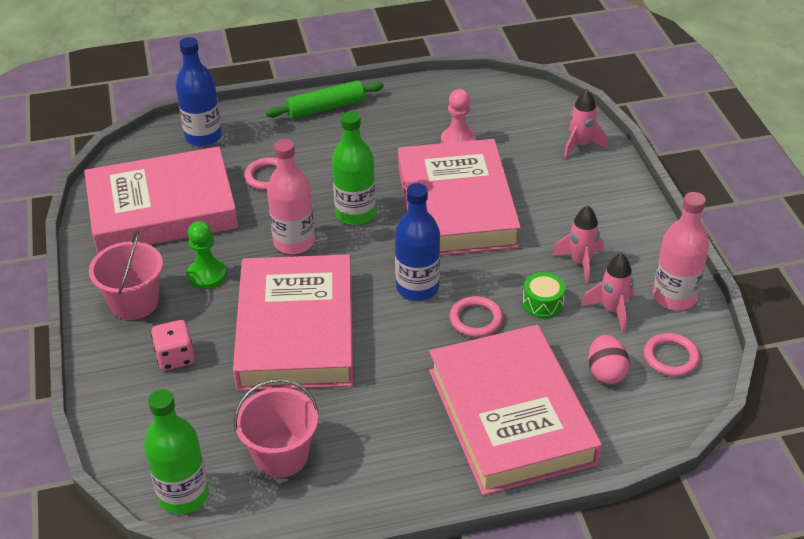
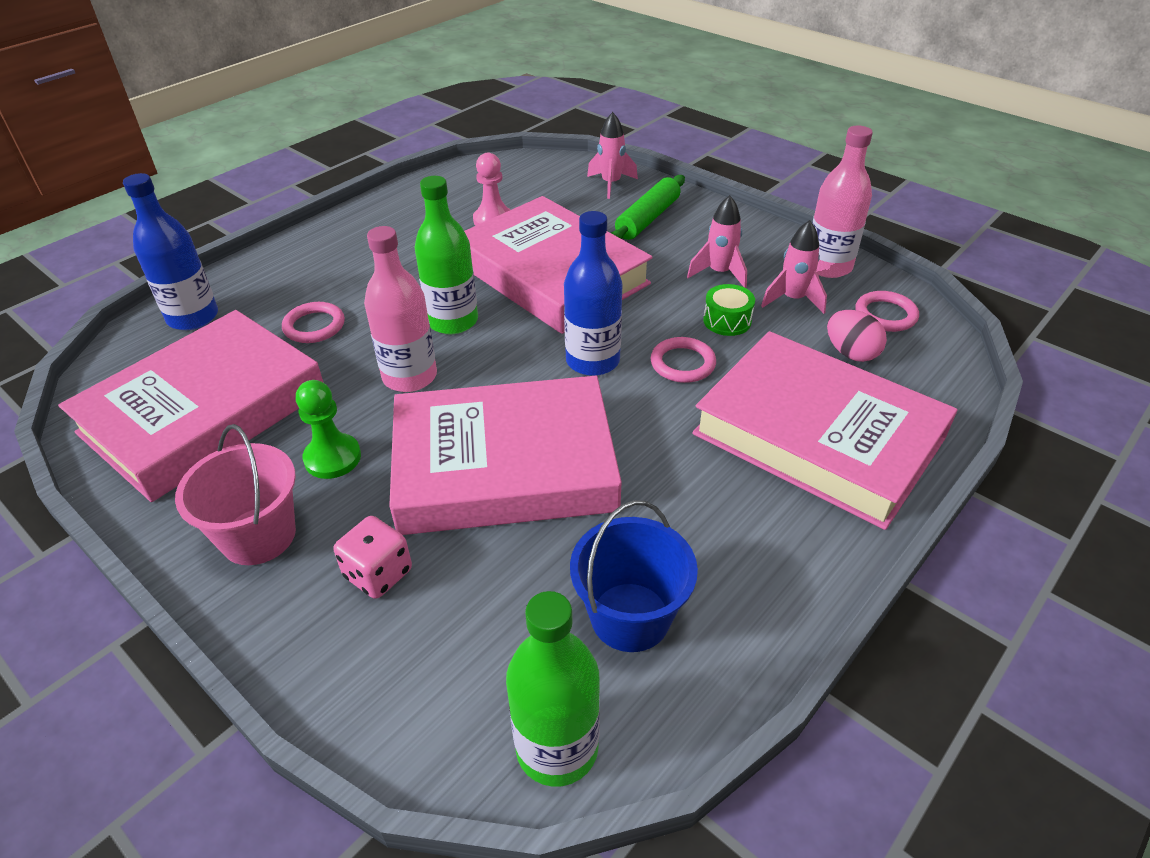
camera: 35 degrees left, 0 degrees up
pink book [233,255,353,391] -> pink book turned 60 degrees counterclockwise [389,376,622,535]
pink bucket [234,379,318,478] -> blue bucket [570,500,698,652]
green rolling pin [266,80,384,119] -> green rolling pin moved to [611,175,685,240]

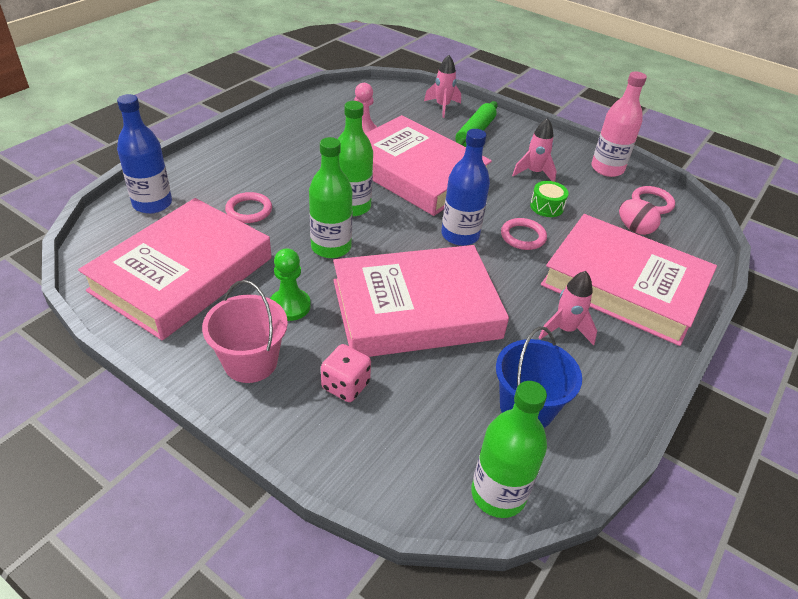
camera: 10 degrees left, 0 degrees up
pink bottle [364,226,437,392] -> green bottle [309,137,352,258]
pink rocket [761,220,827,314] -> pink rocket moved to [538,271,597,345]

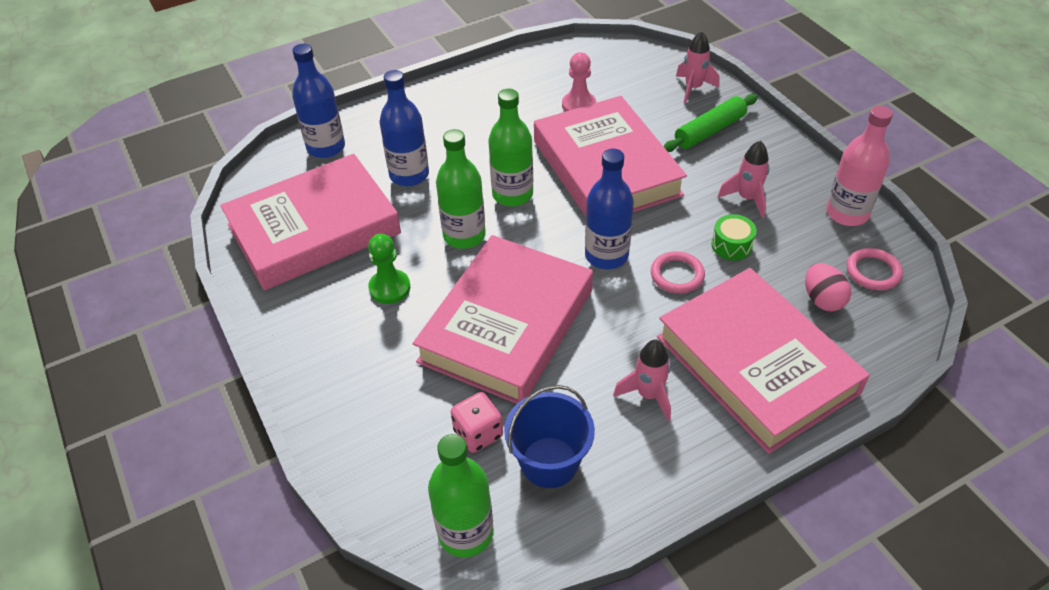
camera: 30 degrees right, 5 degrees up
pink bucket [202,280,288,383] -> none
pink ring [225,192,272,223] -> blue bottle [379,70,429,186]
pink dice [321,344,371,402] -> pink dice moved to [451,392,503,453]
pink book [333,245,509,357] -> pink book turned 75 degrees counterclockwise [413,235,593,404]

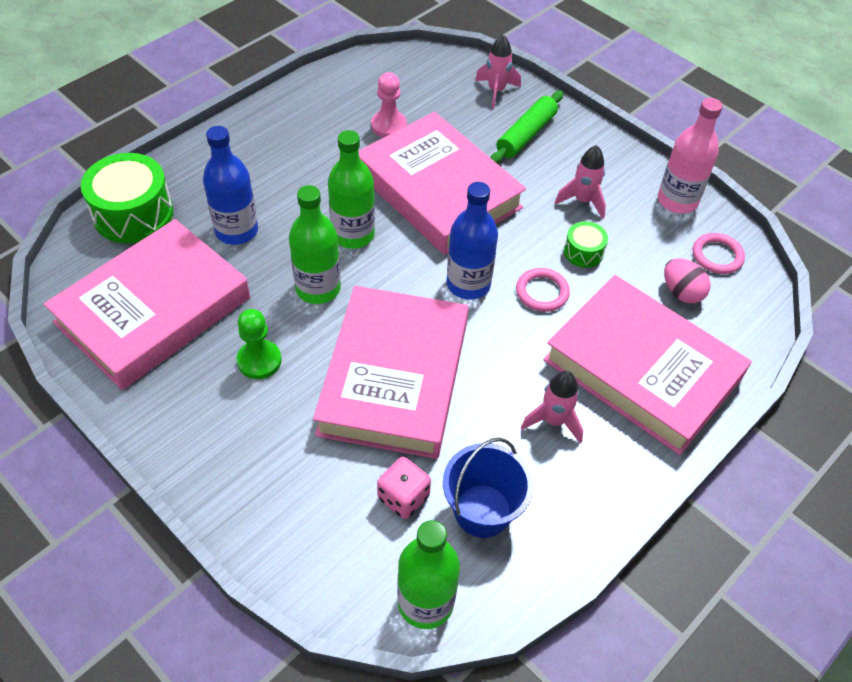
camera: 20 degrees left, 5 degrees up
blue bottle [292,44,345,158] -> green drum [81,153,173,243]

